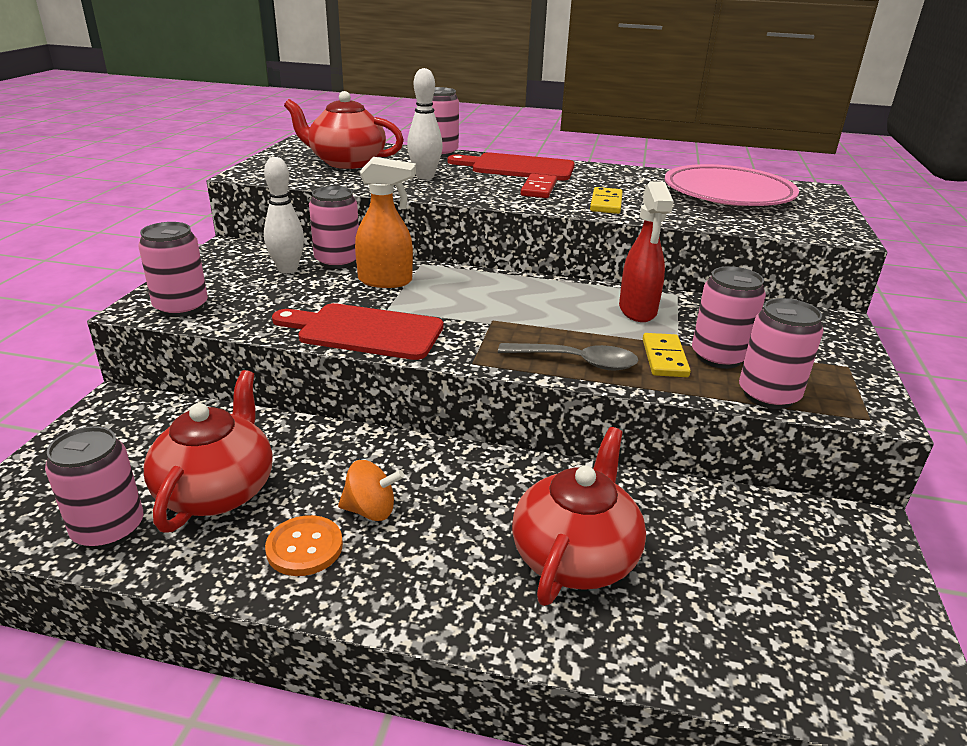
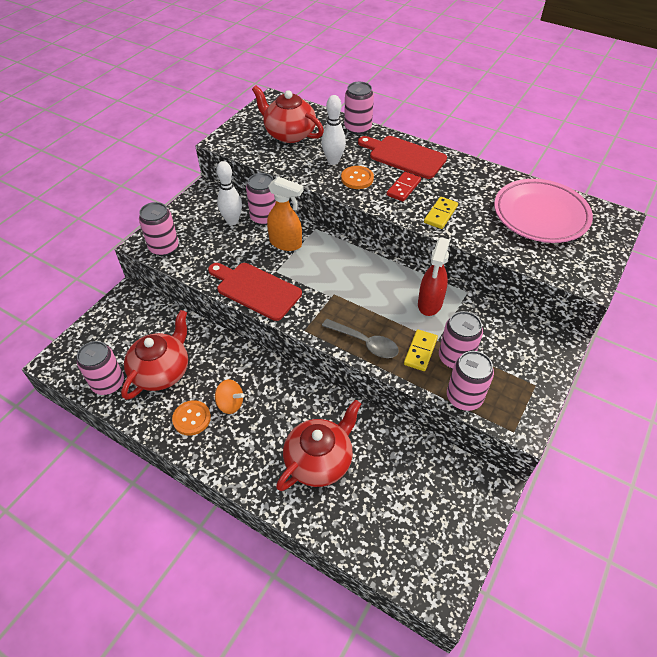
camera: 20 degrees right, 20 degrees up
none -> orange button [341,166,374,189]

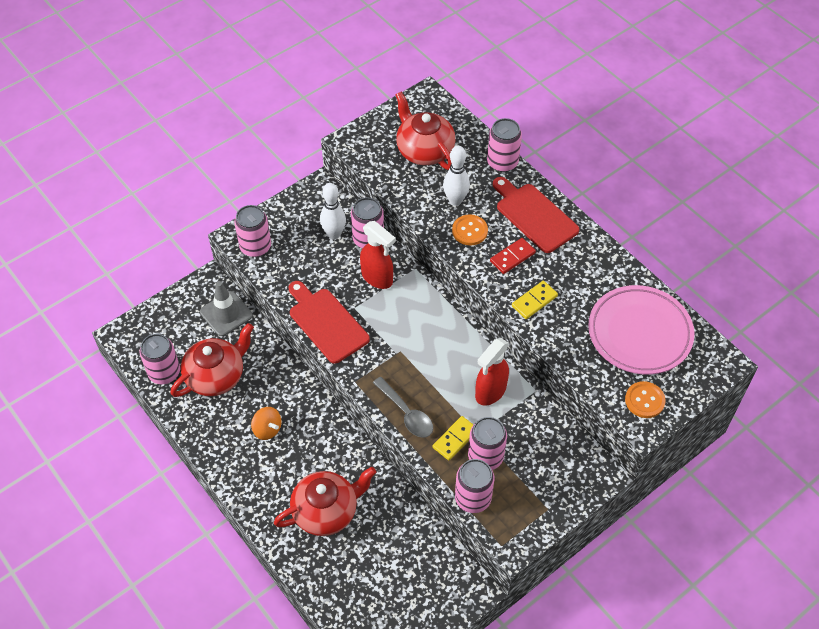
camera: 20 degrees right, 5 degrees up
orange button [172,400,211,436] -> orange button moved to [625,381,666,418]
orange spray bottle [267,177,304,251] -> red spray bottle [360,221,396,289]
none -> grey traffic cone [200,281,253,336]

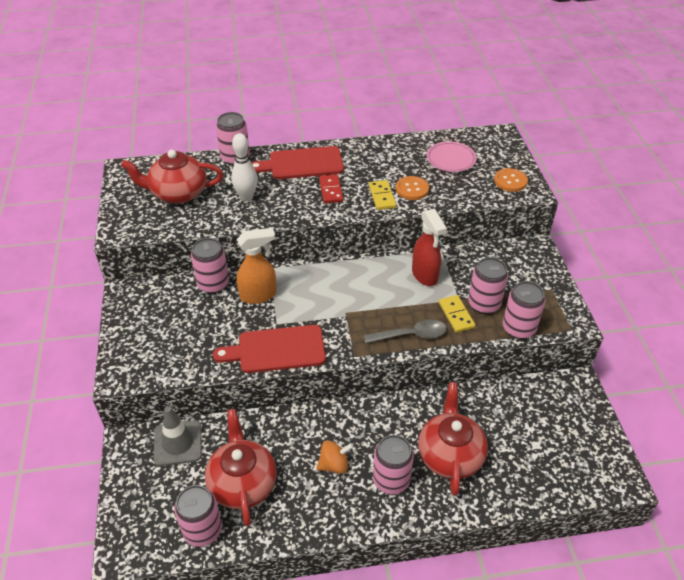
camera: 60 degrees left, 10 degrees down
pink can [234,205,271,257] -> pink can moved to [373,435,414,494]
white bowling pin [320,183,346,239] -> none
red spray bottle [360,221,396,289] -> orange spray bottle [237,228,277,304]
orange button [452,215,488,245] -> orange button moved to [396,176,429,200]
pink plate [588,285,694,375] -> pink plate [427,141,477,172], size x0.57

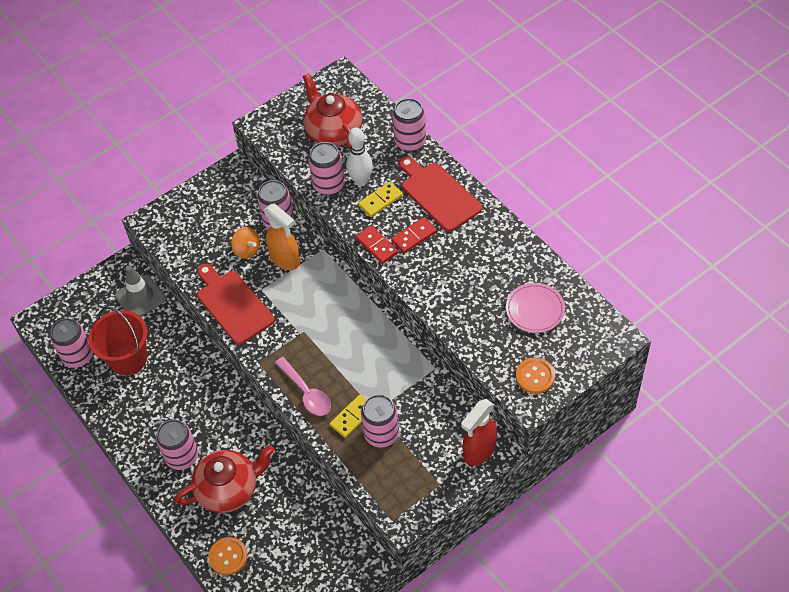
camera: 65 degrees right, 10 degrees up
red teapot [205,409,277,526] -> red bucket [88,307,147,375]
orange spinning top [316,441,354,474] -> orange spinning top moved to [231,227,260,259]
grey spoon [364,319,447,344] -> pink spoon [275,357,331,416]
yellow domino [369,180,396,210] -> yellow domino moved to [358,182,403,217]
orange button [396,176,429,200] -> orange button moved to [209,537,248,575]
red spray bottle [412,208,447,286] -> red spray bottle moved to [461,399,497,466]
pink can [503,281,545,339] -> pink can moved to [308,142,345,195]
none -> red domino [356,225,398,264]

